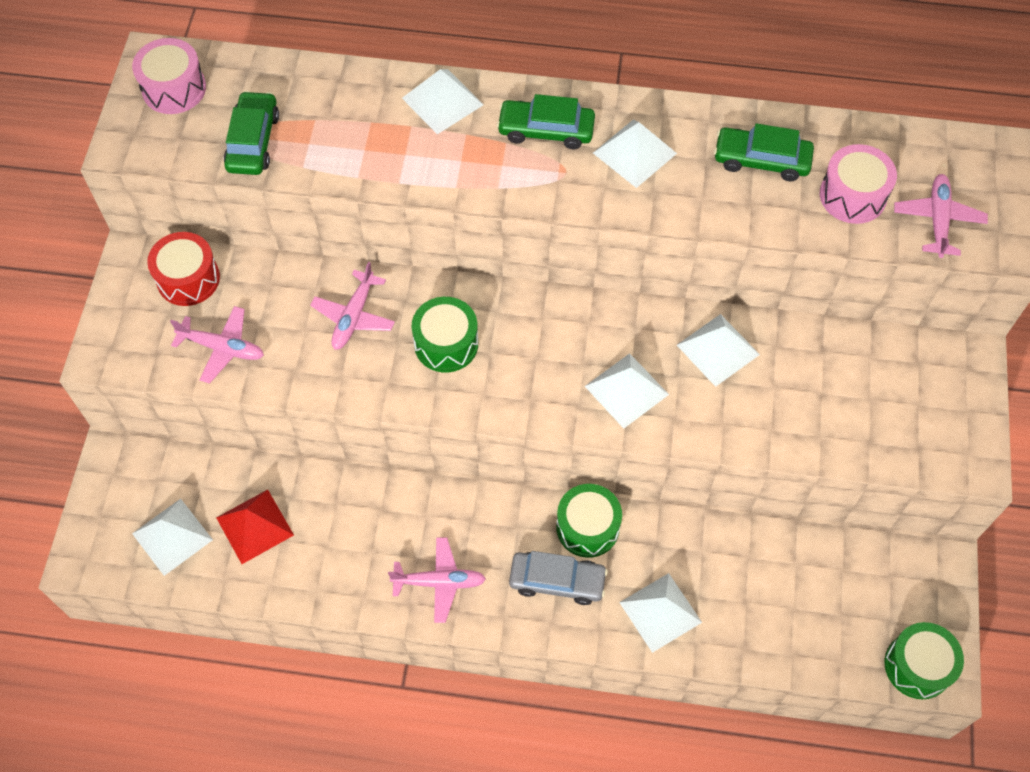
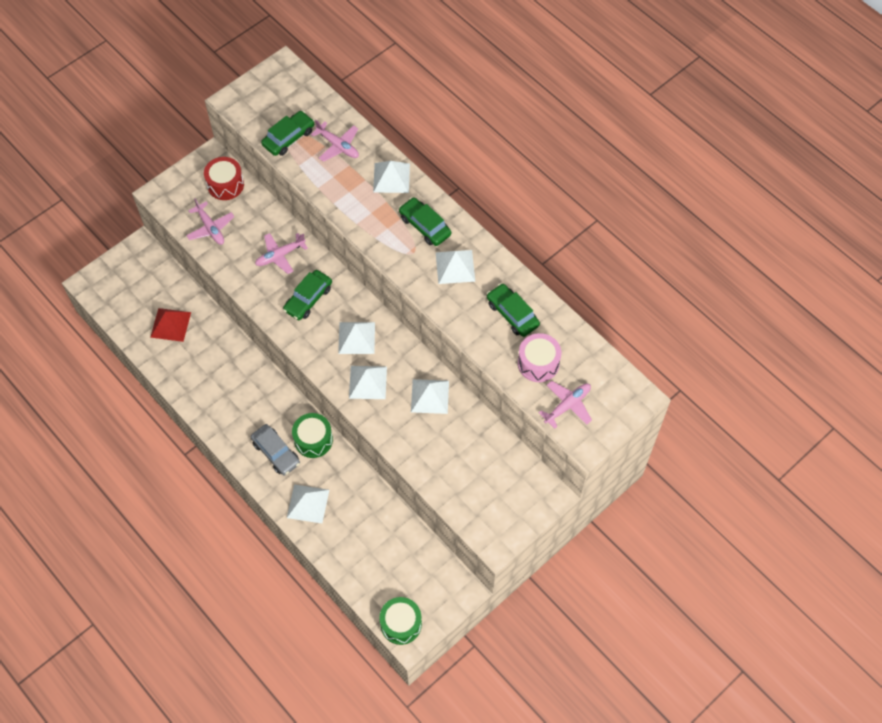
camera: 40 degrees right, 0 degrees up
pink drum [132,38,206,114] -> none
white pyramid [132,499,213,576] -> white pyramid moved to [338,322,375,354]
pink plane [388,537,486,623] -> pink plane moved to [311,120,359,162]
green drum [412,297,478,372] -> green car [283,270,332,320]

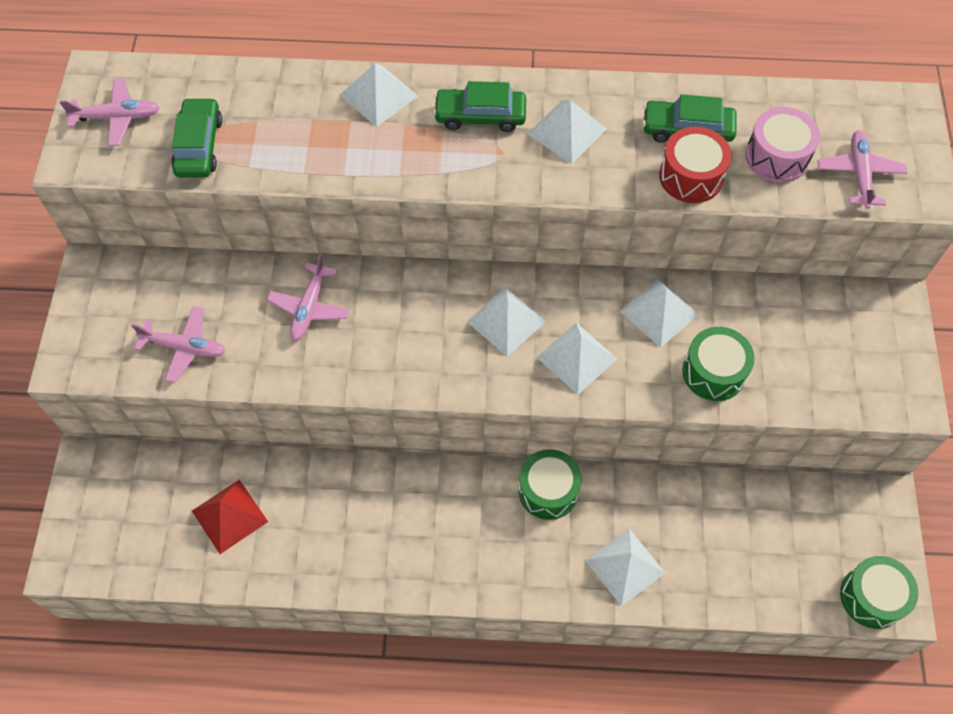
camera: 45 degrees left, 0 degrees up
red drum [204,157,244,200] -> red drum moved to [659,126,732,203]
grey car [251,424,300,476] -> none
green car [283,270,332,320] -> none
pink plane [311,120,359,162] -> pink plane moved to [59,78,160,146]
none -> green drum [682,327,755,401]

